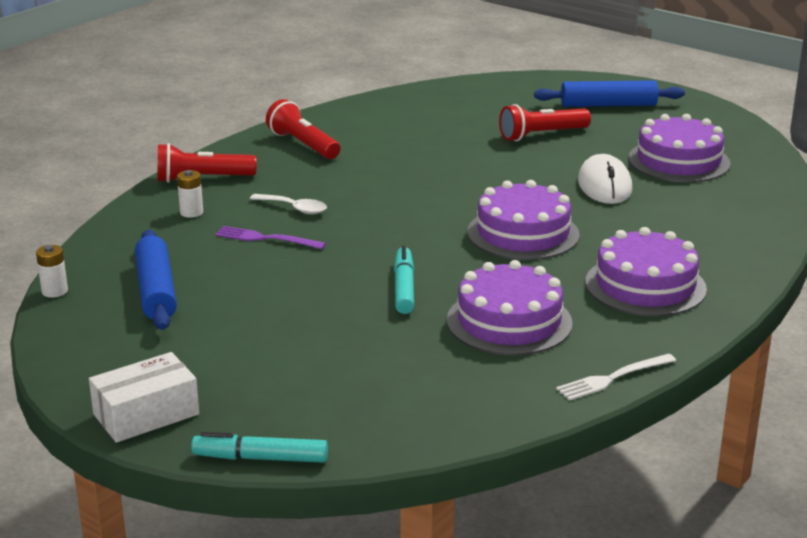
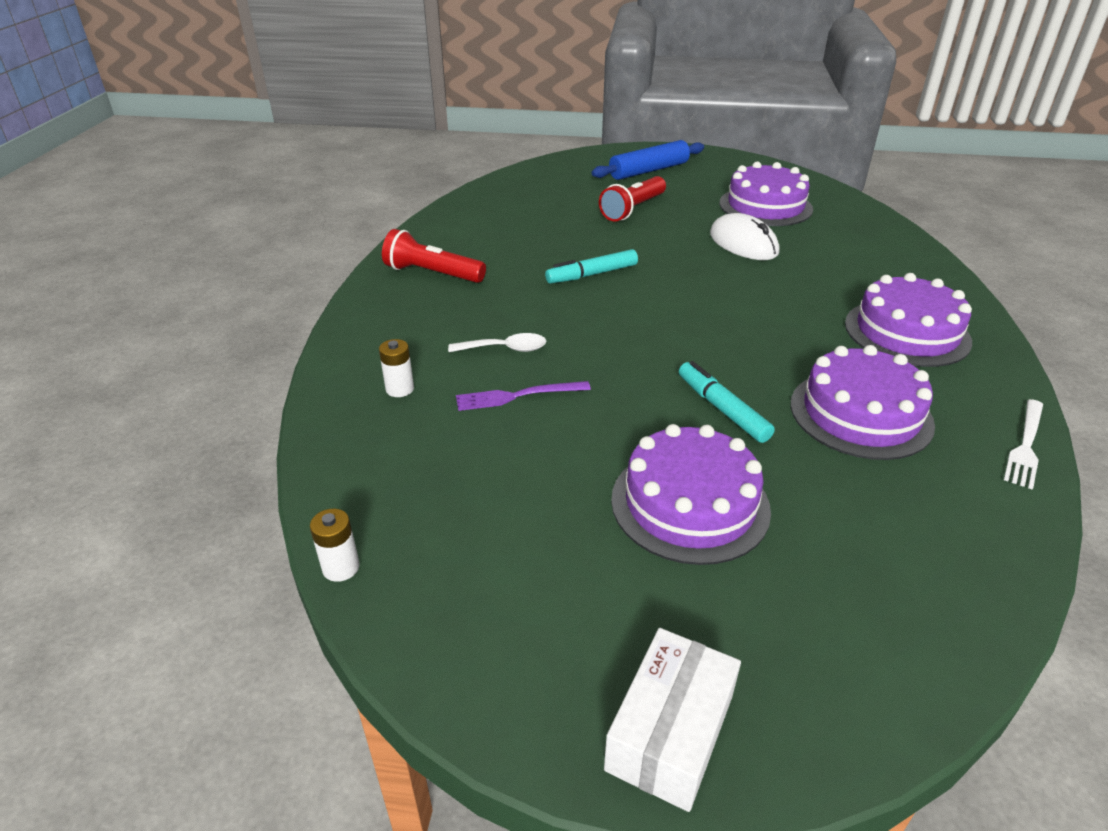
camera: 30 degrees left, 10 degrees up
blue rolling pin [135,230,177,330] -> none
red flashlight [158,143,256,183] -> none
turquoise marker [191,432,328,463] -> turquoise marker moved to [545,249,638,284]
purple cake [467,180,579,260] -> purple cake moved to [611,424,771,565]

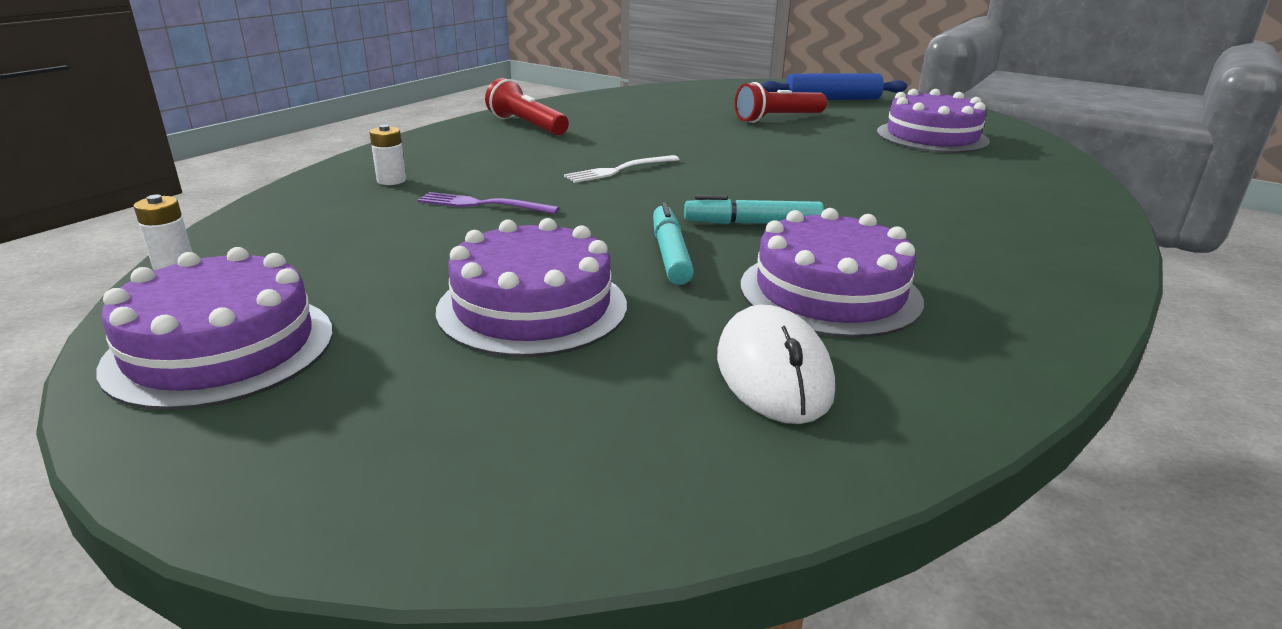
camera: 25 degrees right, 10 degrees down
white spoon [448,333,546,352] -> none
turquoise marker [545,249,638,284] -> turquoise marker moved to [684,195,824,224]
white box [604,628,741,812] -> none
white mouse [710,213,779,260] -> white mouse moved to [717,305,835,424]
purple cake [845,273,972,367] -> purple cake moved to [97,247,333,410]
white fork [1004,399,1043,490] -> white fork moved to [564,155,680,183]

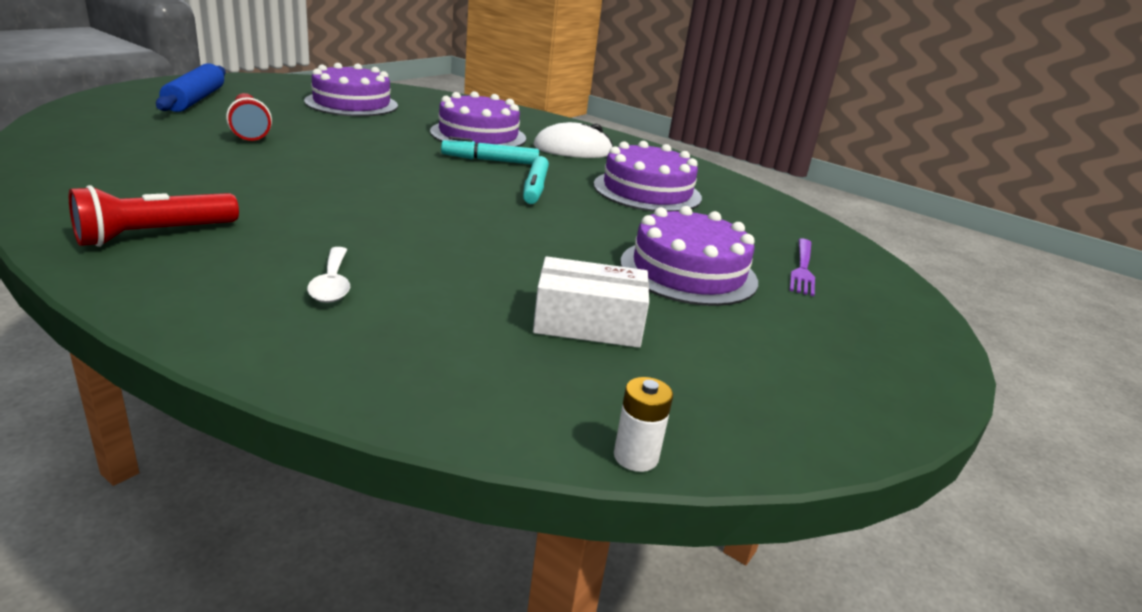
camera: 90 degrees left, 0 degrees up
purple cake [97,247,333,410] -> purple cake moved to [430,91,526,147]
white battery [370,125,406,185] -> none
purple fork [418,192,559,214] -> purple fork moved to [790,239,815,296]
white fork [564,155,680,183] -> none
turquoise marker [653,202,694,285] -> turquoise marker moved to [441,137,539,164]
white mouse [717,305,835,424] -> white mouse moved to [533,122,613,158]
none -> white spoon [307,247,350,303]
none -> white box [533,256,649,348]

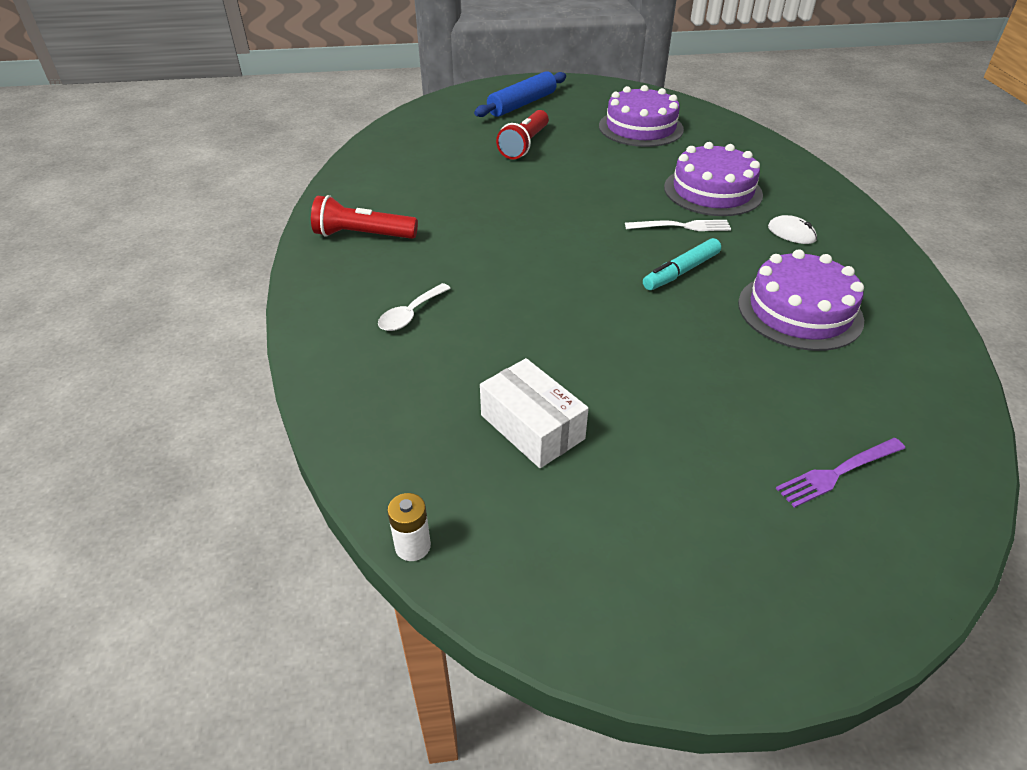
camera: 50 degrees right, 15 degrees up
turquoise marker [441,137,539,164] -> white fork [625,220,731,231]
white mouse [533,122,613,158] -> white mouse [768,215,817,244], size x0.57
purple cake [620,206,758,306] -> none

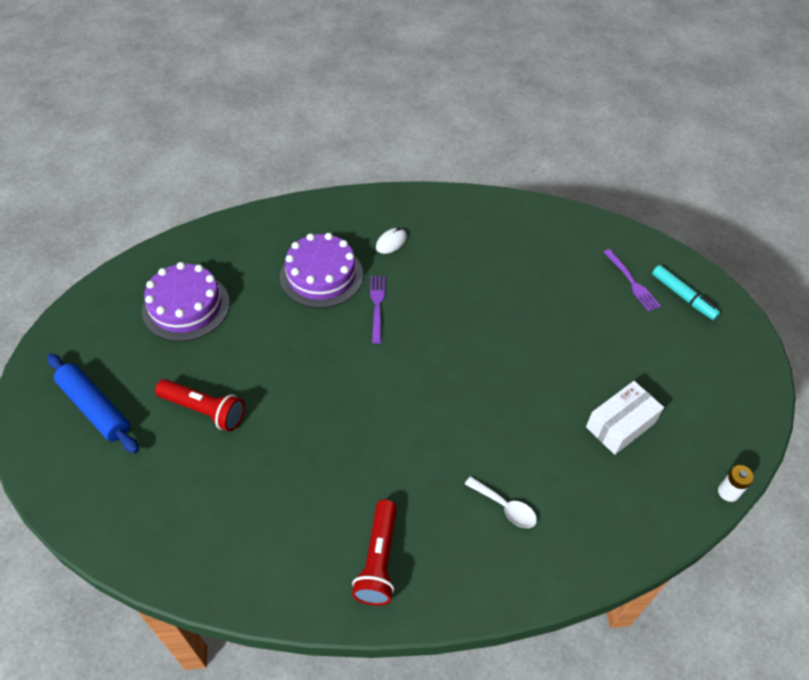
camera: 90 degrees left, 10 degrees up
white fork [625,220,731,231] -> purple fork [370,276,385,344]
turquoise marker [643,238,721,290] -> turquoise marker moved to [652,265,720,320]
purple cake [738,249,864,351] -> none

